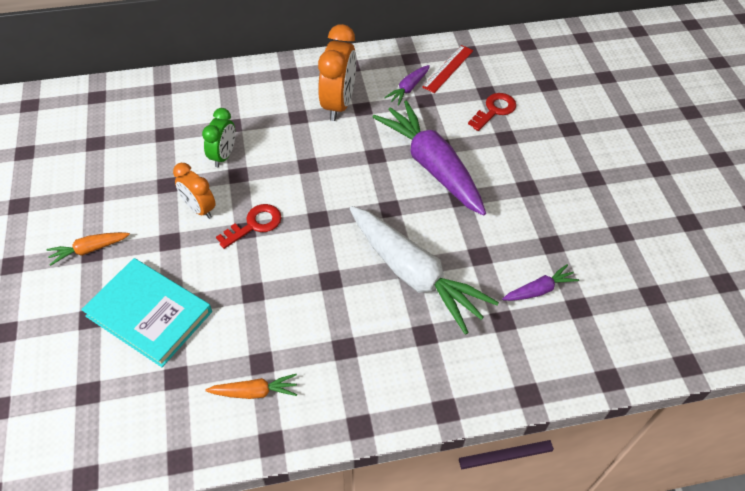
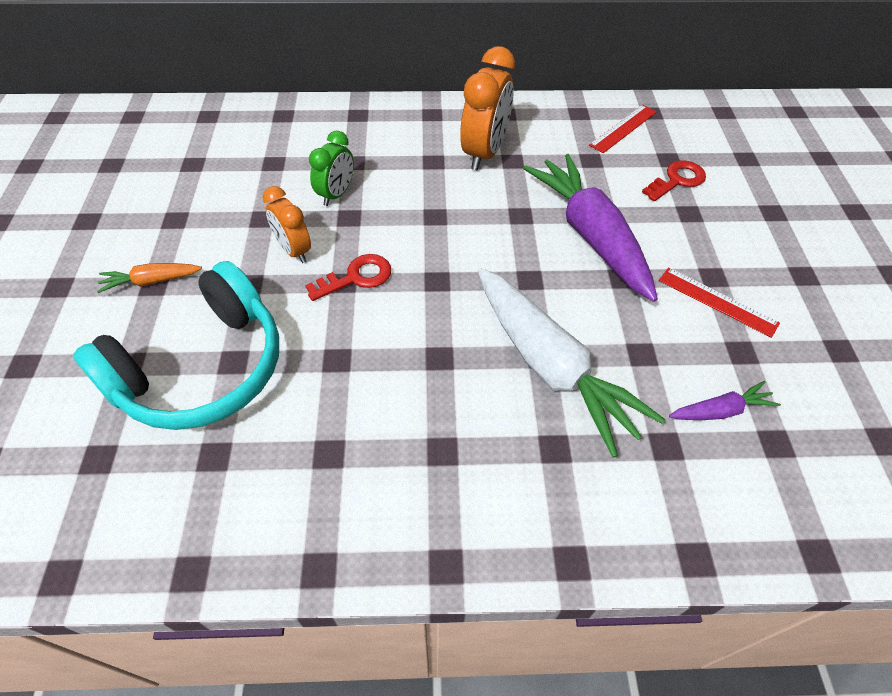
camera: 10 degrees right, 0 degrees up
turquoise book [81,258,212,367] -> turquoise headphones [73,261,279,430]
orange carrot [205,374,297,399] -> none
purple carrot [384,65,430,105] -> none
none -> red ruler [659,267,780,338]

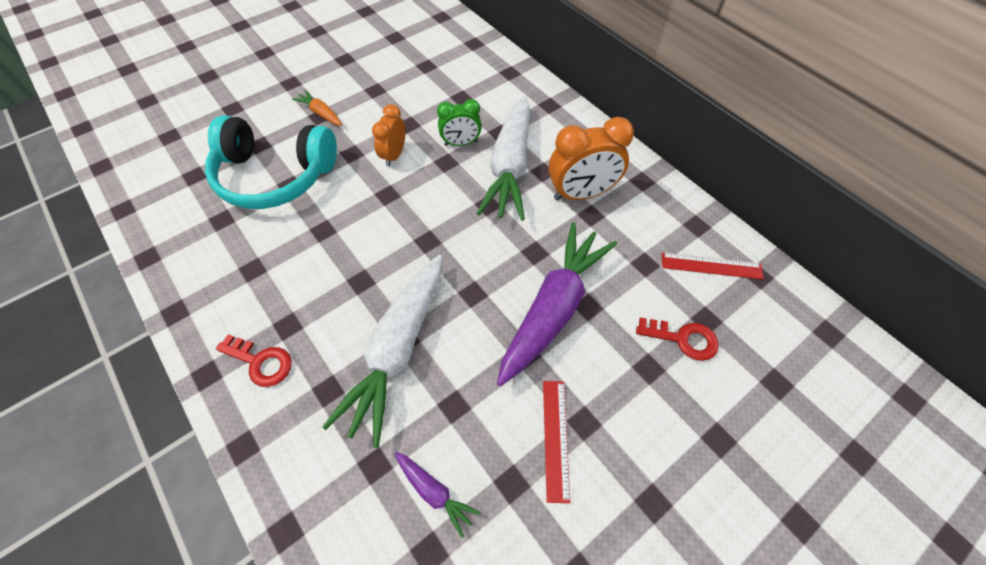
camera: 55 degrees right, 5 degrees up
red key [305,254,391,301] -> red key moved to [216,334,292,387]
none -> white carrot [476,96,530,221]

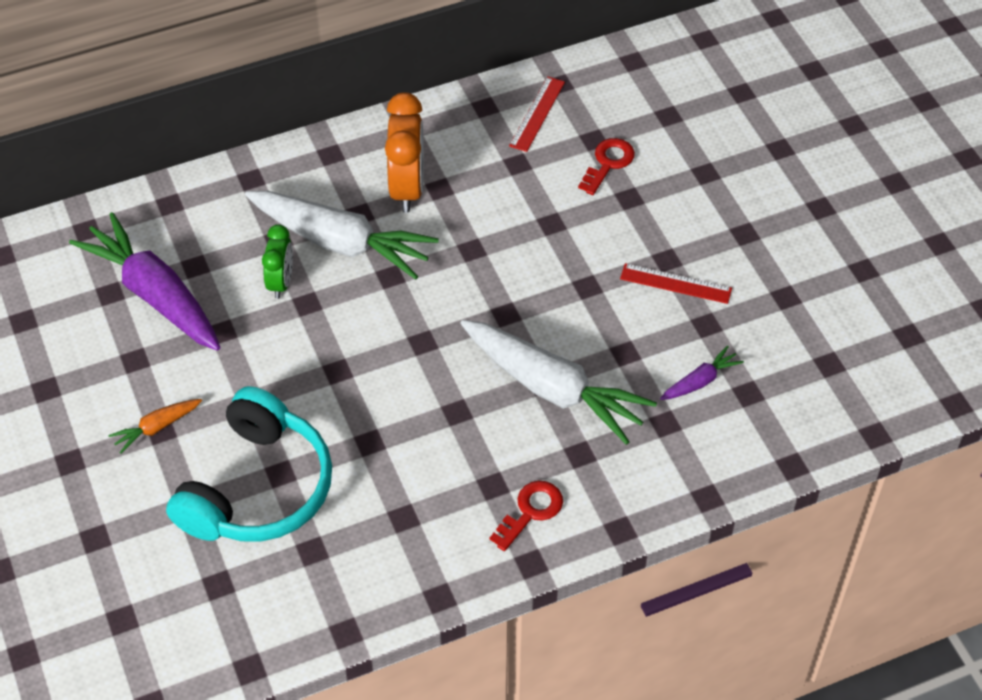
camera: 75 degrees left, 5 degrees down
orange clock [372,104,405,167] -> none
purple carrot [497,222,617,386] -> purple carrot moved to [69,212,220,351]

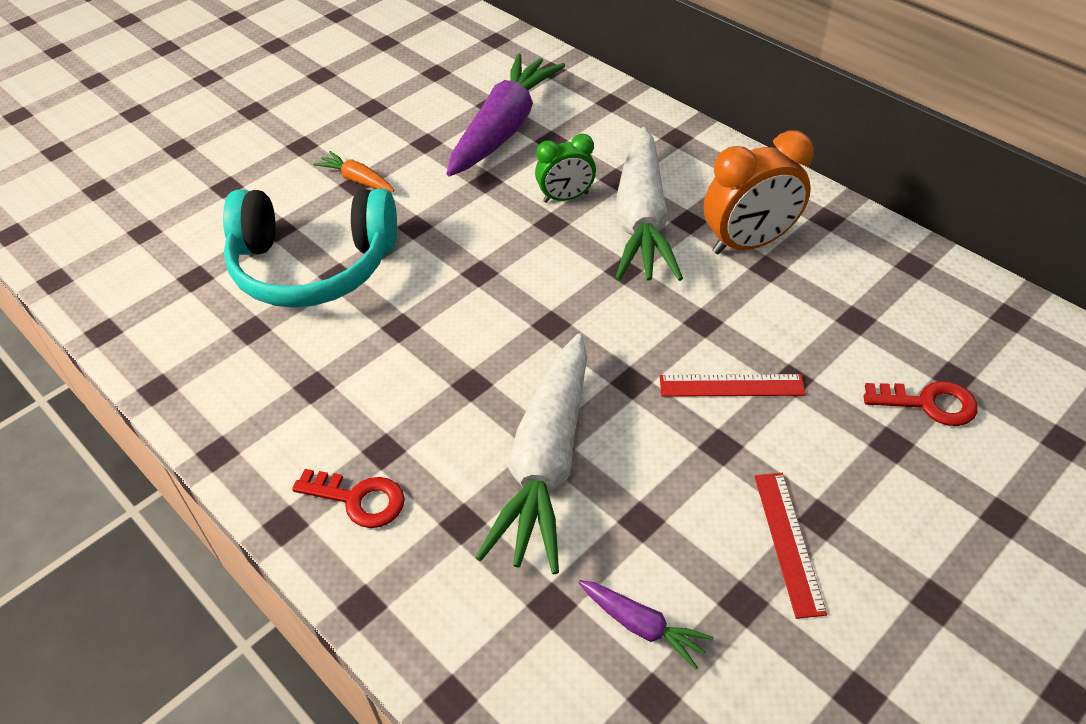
camera: 70 degrees right, 5 degrees down
red ruler [509,76,565,152] -> red ruler moved to [660,374,806,397]

